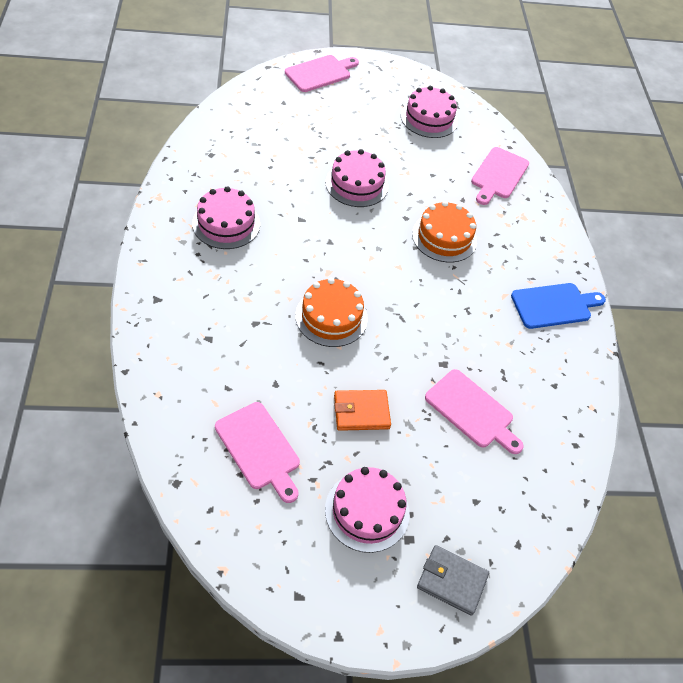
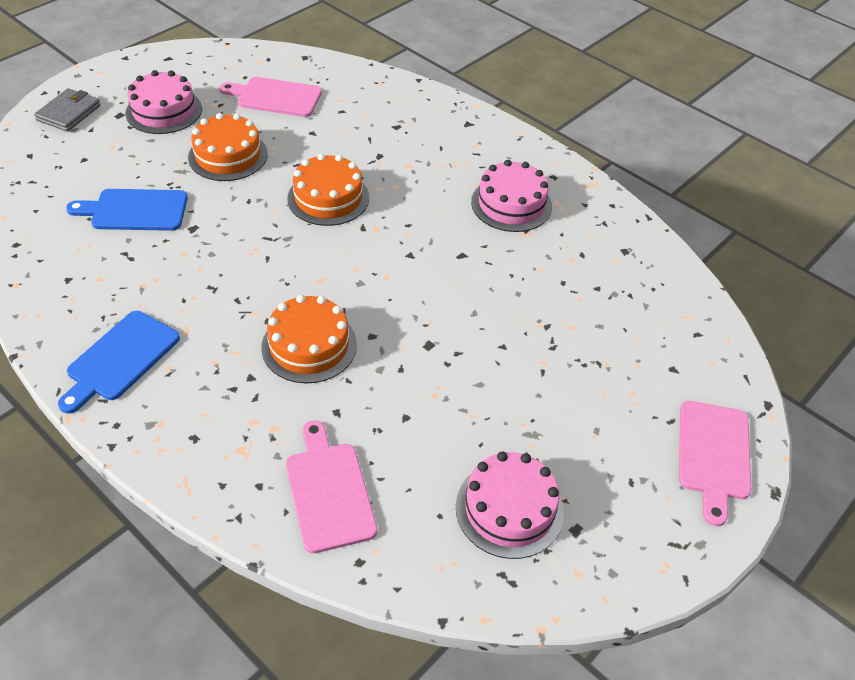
camera: 140 degrees right, 5 degrees down
pink cake [325,149,388,207] -> none
orange wallet [334,390,391,431] -> orange cake [188,113,268,181]
grey wallet [417,545,489,616] -> grey wallet turned 45 degrees counterclockwise [34,88,101,132]
pink cutting board [425,369,524,454] -> blue cutting board [66,189,188,231]

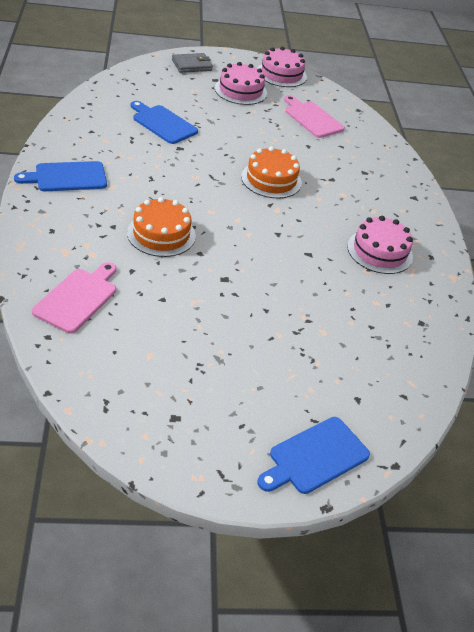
camera: 40 degrees right, 5 degrees down
orange cake [188,113,268,181] -> none
pink cake [456,452,564,559] -> pink cake moved to [257,47,307,87]
pink cutting board [679,401,751,526] -> blue cutting board [258,417,370,494]

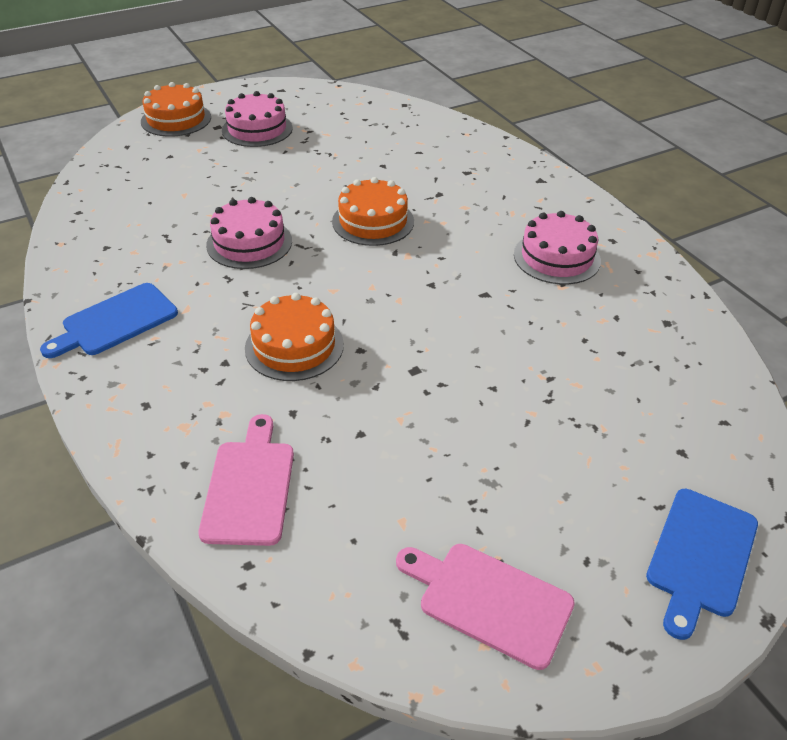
camera: 20 degrees left, 0 degrees up
blue cutting board [130,101,198,144] -> none
grey wallet [172,53,213,73] -> orange cake [141,82,211,137]
pink cake [257,47,307,87] -> pink cake moved to [206,197,292,269]
pink cutting board [284,95,345,138] -> pink cutting board moved to [396,544,575,670]

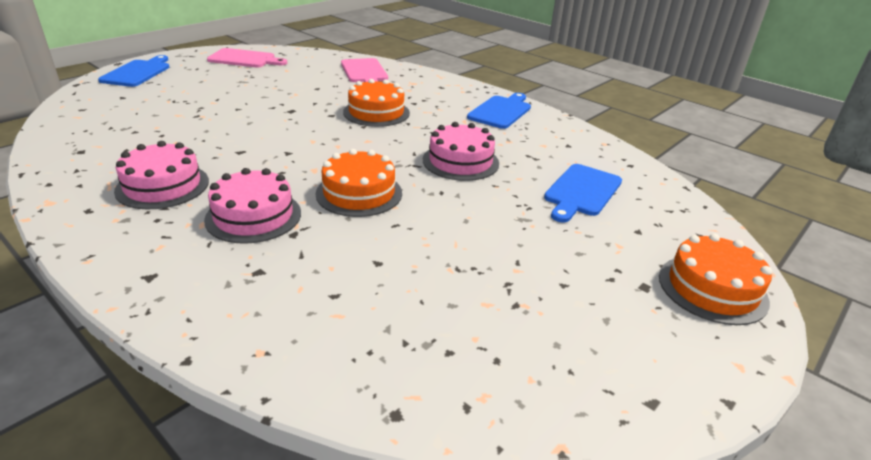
camera: 160 degrees right, 10 degrees down
pink cake [222,91,293,147] -> pink cake moved to [204,168,301,244]
none -> blue cutting board [544,164,622,222]

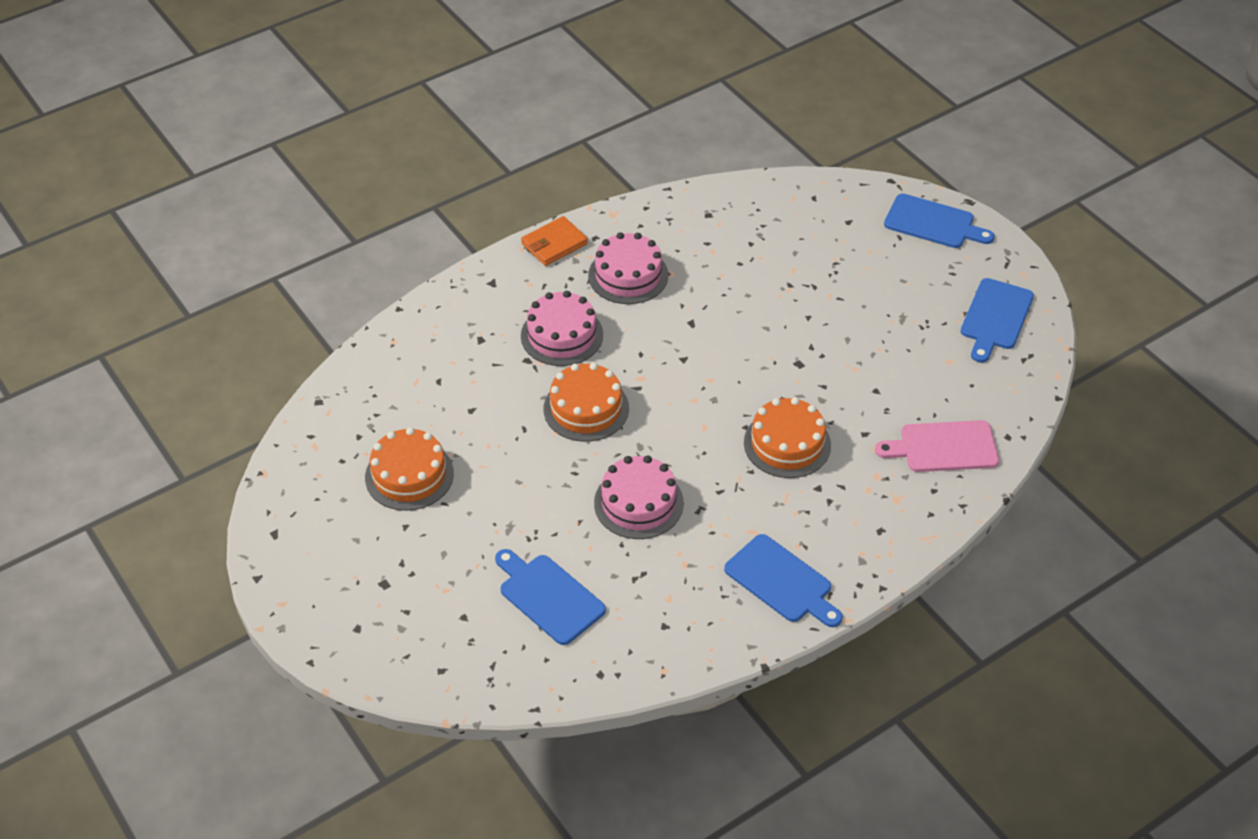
camera: 105 degrees right, 15 degrees up
pink cutting board [207,48,287,67] -> blue cutting board [961,278,1034,363]
orange cake [659,233,772,325] -> orange cake moved to [365,427,454,511]
none -> orange wallet [521,216,588,266]

